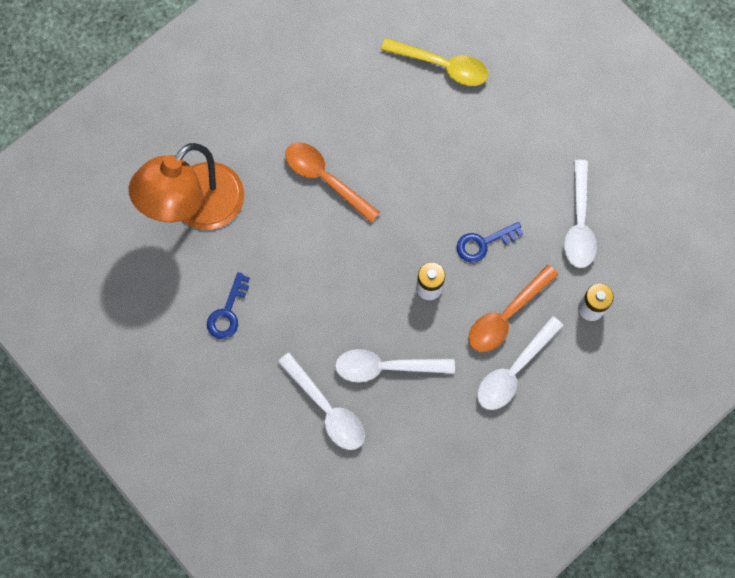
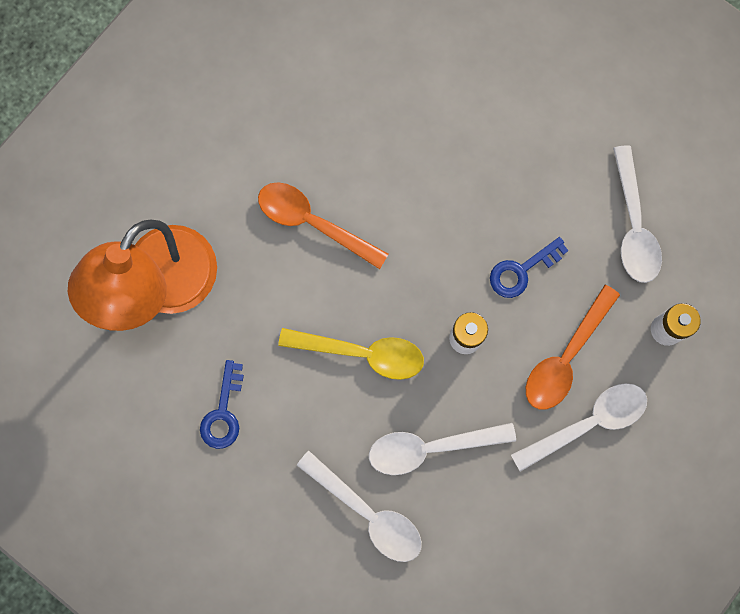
camera: 10 degrees left, 5 degrees up
yellow spoon [381,38,489,86] -> yellow spoon moved to [278,328,424,380]
white spoon [477,316,564,410] -> white spoon turned 150 degrees counterclockwise [511,383,647,472]

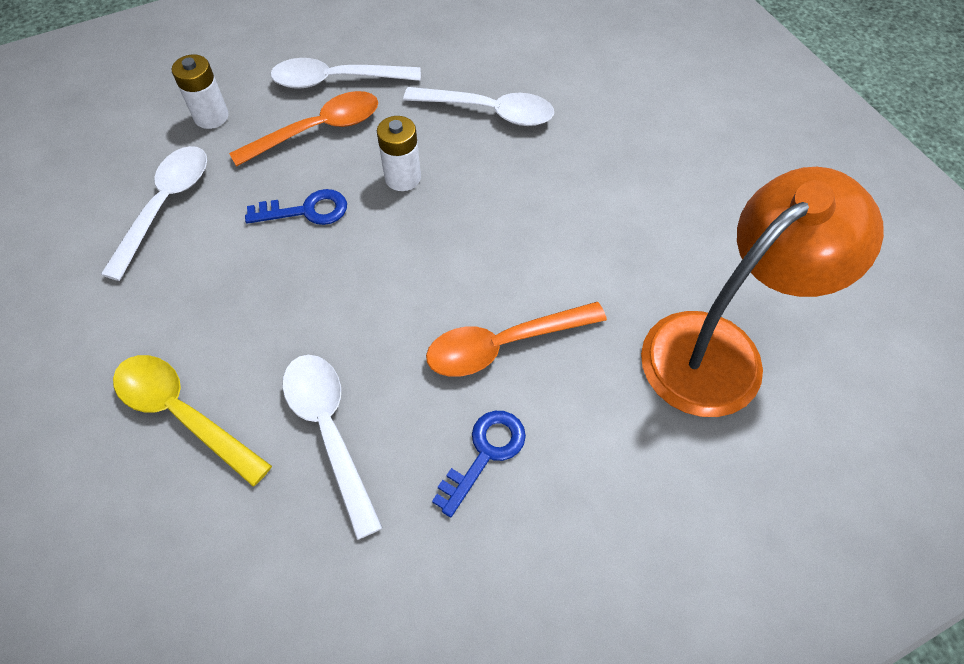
camera: 155 degrees left, 20 degrees down
blue key [200,360,244,449] -> blue key moved to [432,411,526,517]
orange spoon [258,182,388,269] -> orange spoon turned 105 degrees clockwise [426,302,607,377]
yellow spoon [278,328,424,380] -> yellow spoon moved to [113,355,272,487]
white spoon [297,451,422,562] -> white spoon moved to [282,355,383,540]

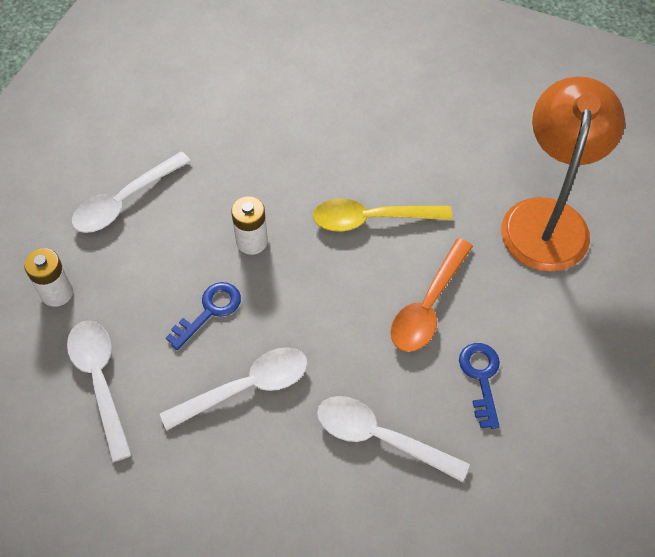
camera: 40 degrees left, 0 degrees up
yellow spoon [113,355,272,487] -> yellow spoon moved to [313,199,452,232]
orange spoon [229,91,378,167] -> none
white spoon [403,87,554,126] -> white spoon moved to [160,347,308,431]

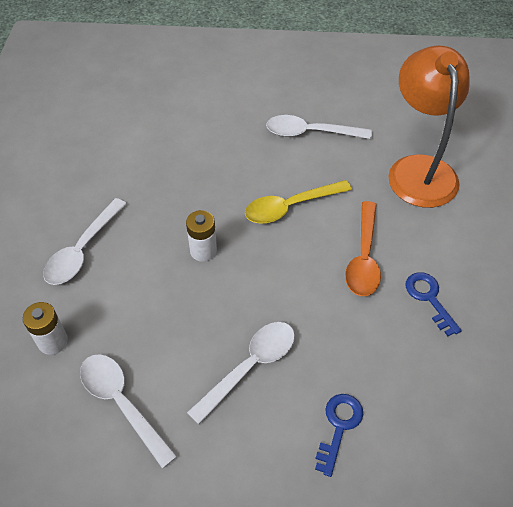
camera: 20 degrees left, 5 degrees down
blue key [166,282,241,350] -> blue key moved to [315,394,363,477]
white spoon [317,396,470,482] -> white spoon moved to [266,115,372,139]

